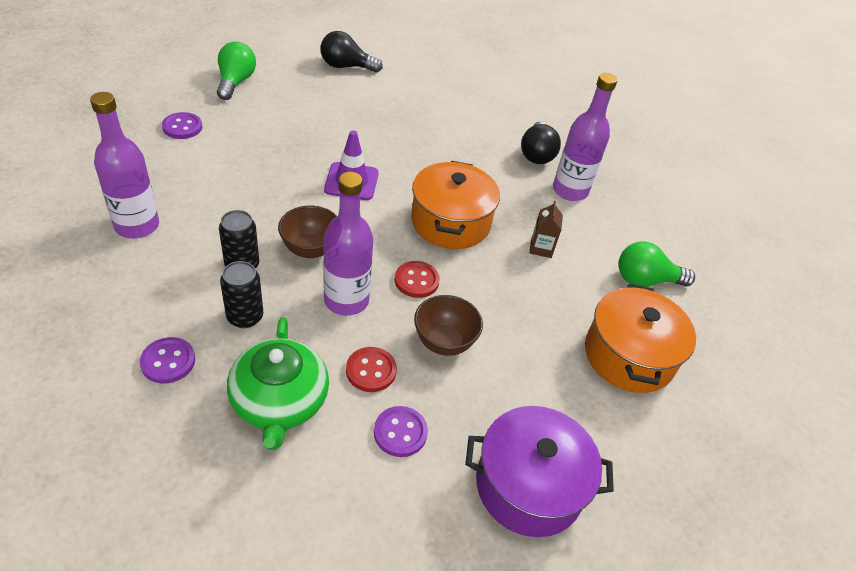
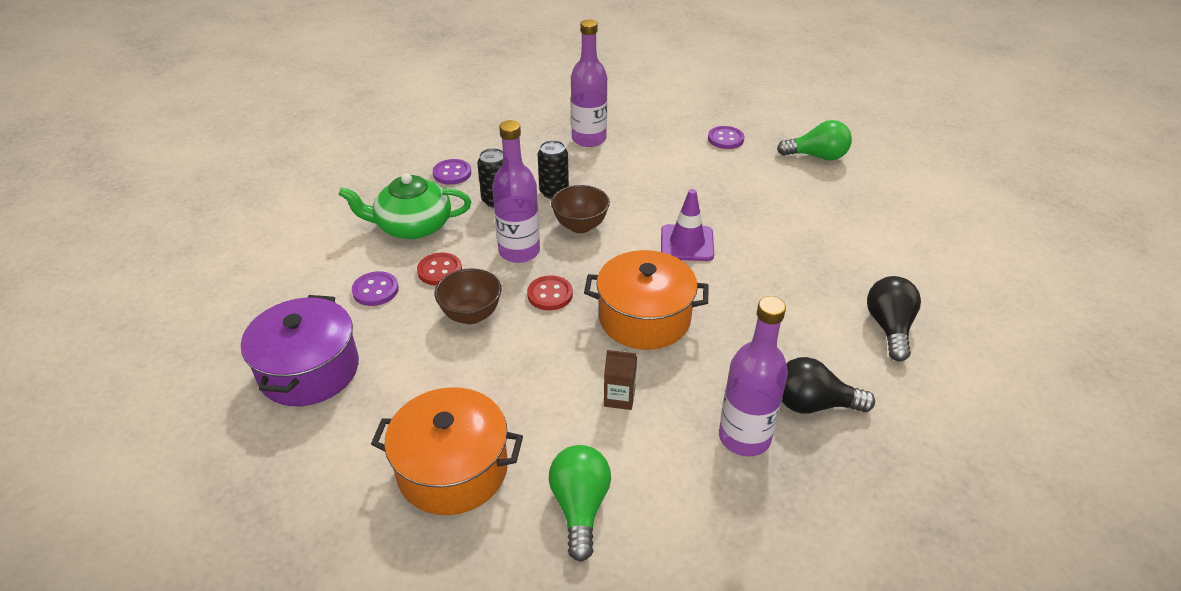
camera: 95 degrees right, 5 degrees down
black light bulb [320,31,383,73] -> black light bulb moved to [867,276,921,362]

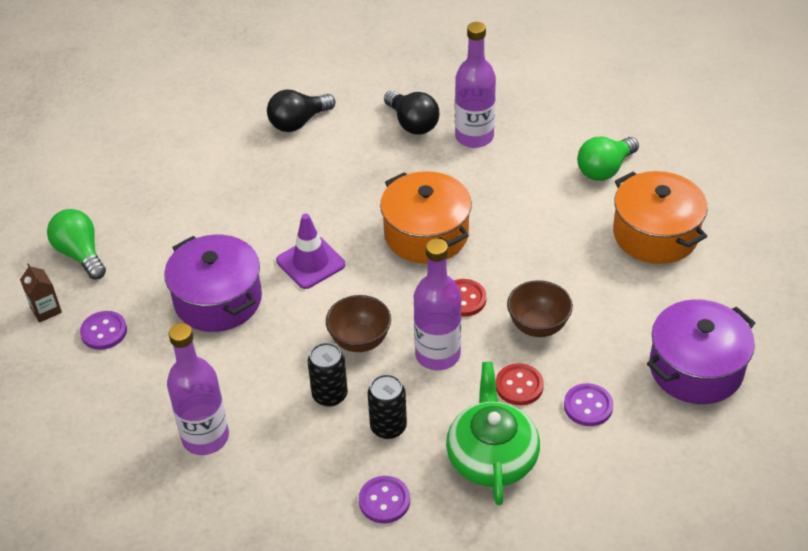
camera: 130 degrees left, 5 degrees up
green teapot [339,173,471,239] -> green teapot turned 135 degrees counterclockwise [446,362,540,505]
brown carton [604,350,637,410] -> brown carton moved to [20,263,62,323]
none -> purple pot [164,235,262,332]

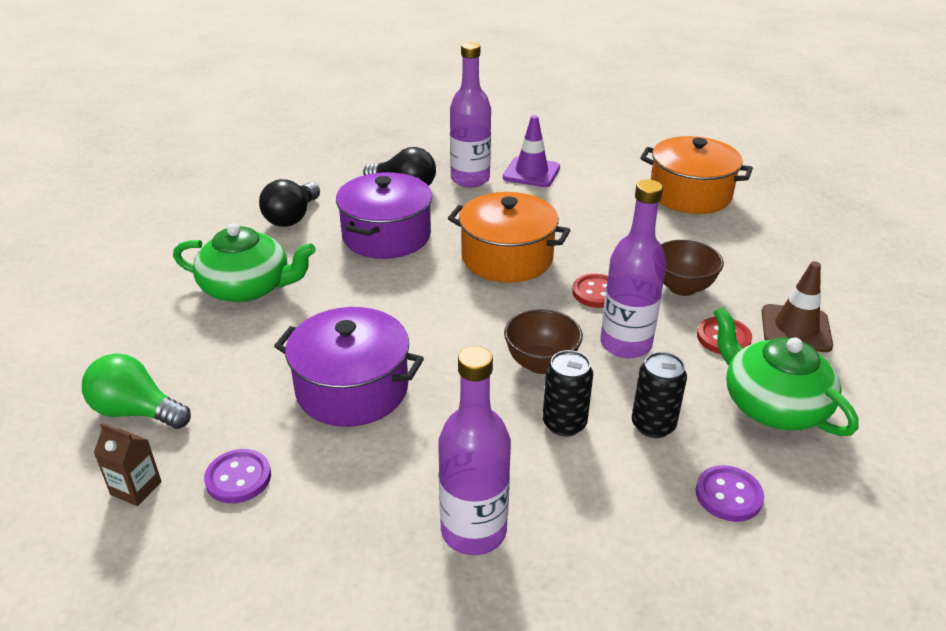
camera: 35 degrees left, 10 degrees down
purple traffic cone [276,214,345,289] -> purple traffic cone moved to [503,115,560,187]
purple button [564,383,613,426] -> brown traffic cone [762,261,833,352]
green light bulb [577,136,639,181] -> none
purple pot [647,299,755,404] -> purple pot moved to [336,172,432,259]
none -> green teapot [173,223,316,302]

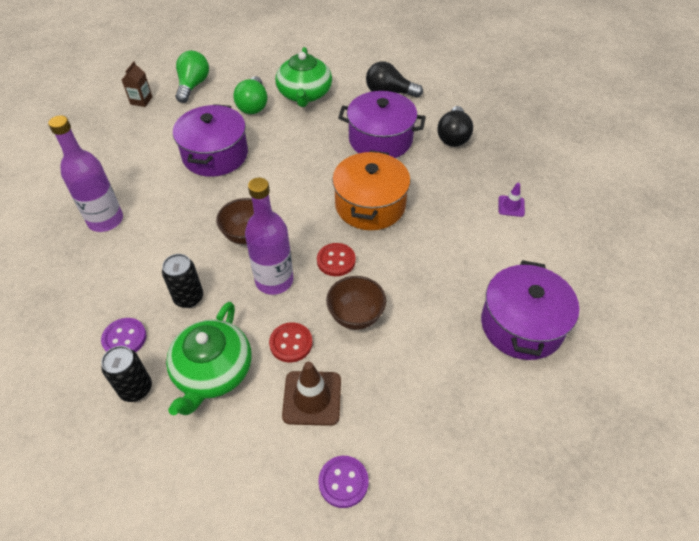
camera: 80 degrees right, 15 degrees up
purple button [204,449,271,503] -> purple button moved to [318,456,369,508]
purple bottle [450,42,491,188] -> none
purple traffic cone [503,115,560,187] -> purple traffic cone [498,183,525,217], size x0.58
black can [543,350,593,437] -> black can moved to [101,346,152,402]
orange pot [640,136,753,214] -> purple pot [481,260,579,360]
green teapot [713,307,858,436] -> green teapot turned 150 degrees clockwise [166,302,251,415]
none -> green light bulb [233,76,267,114]

